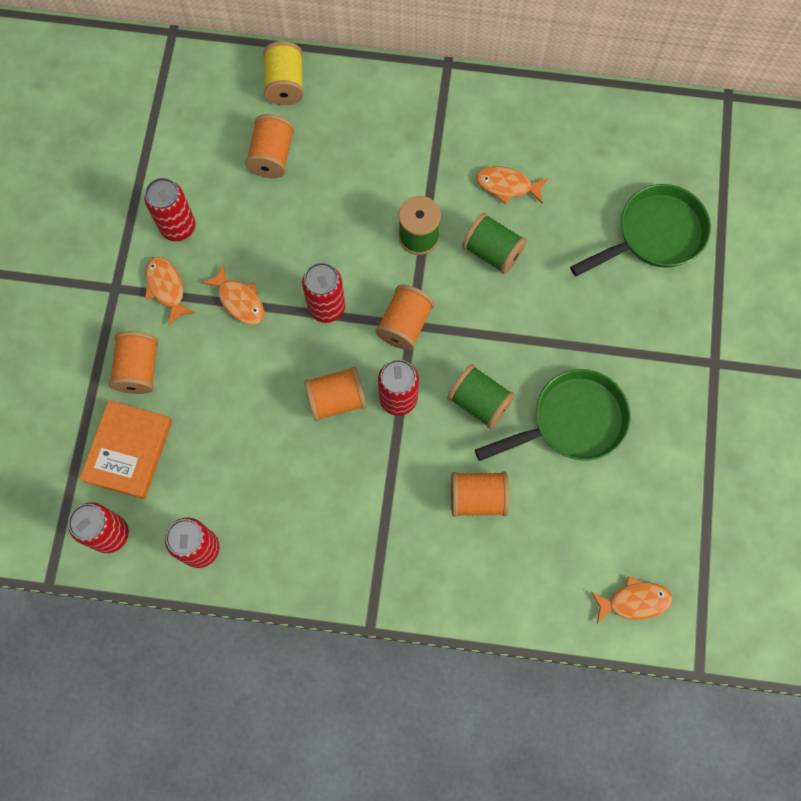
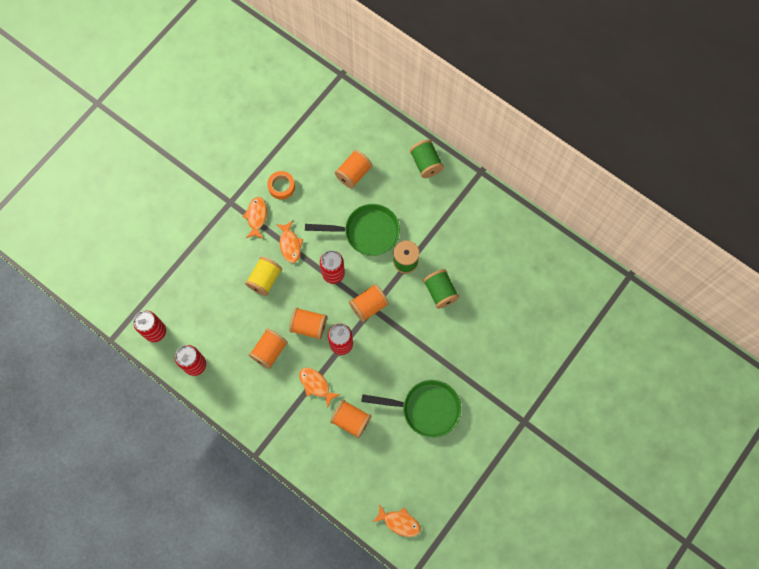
camera: 30 degrees right, 0 degrees up
orange book [79,400,172,499] -> none
orange spool [109,331,158,394] -> orange spool moved to [249,329,288,369]
red can [144,178,195,241] -> orange tape [267,171,295,199]
yellow spool [263,41,304,105] -> yellow spool moved to [245,256,282,296]
green spool [447,364,515,429] -> green spool moved to [410,140,444,178]
orange fish [476,166,548,204] -> orange fish moved to [299,368,341,407]
green pan [570,184,711,276] -> green pan moved to [305,204,400,256]

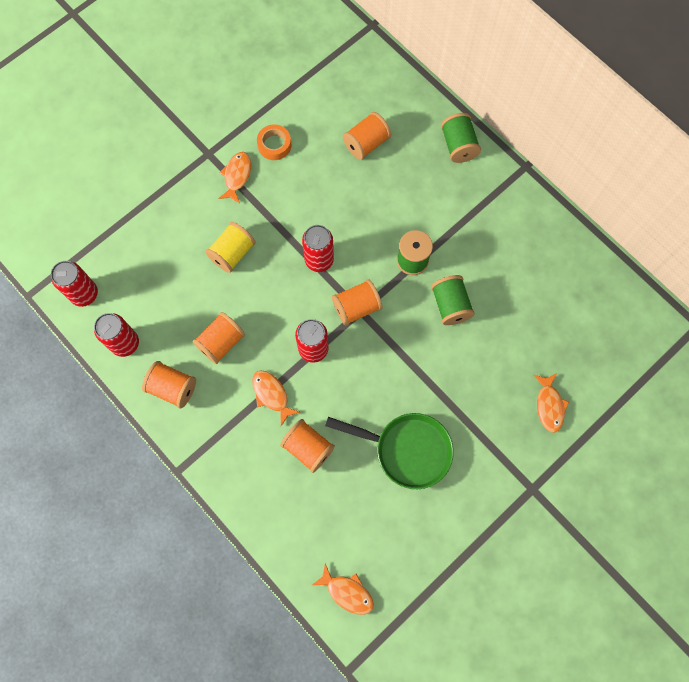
camera: 10 degrees right, 0 degrees up
orange fish [276,221,303,263] -> orange fish moved to [534,373,569,433]
orange spool [289,307,327,340] -> orange spool moved to [142,361,196,408]
green pan [305,204,400,256] -> none

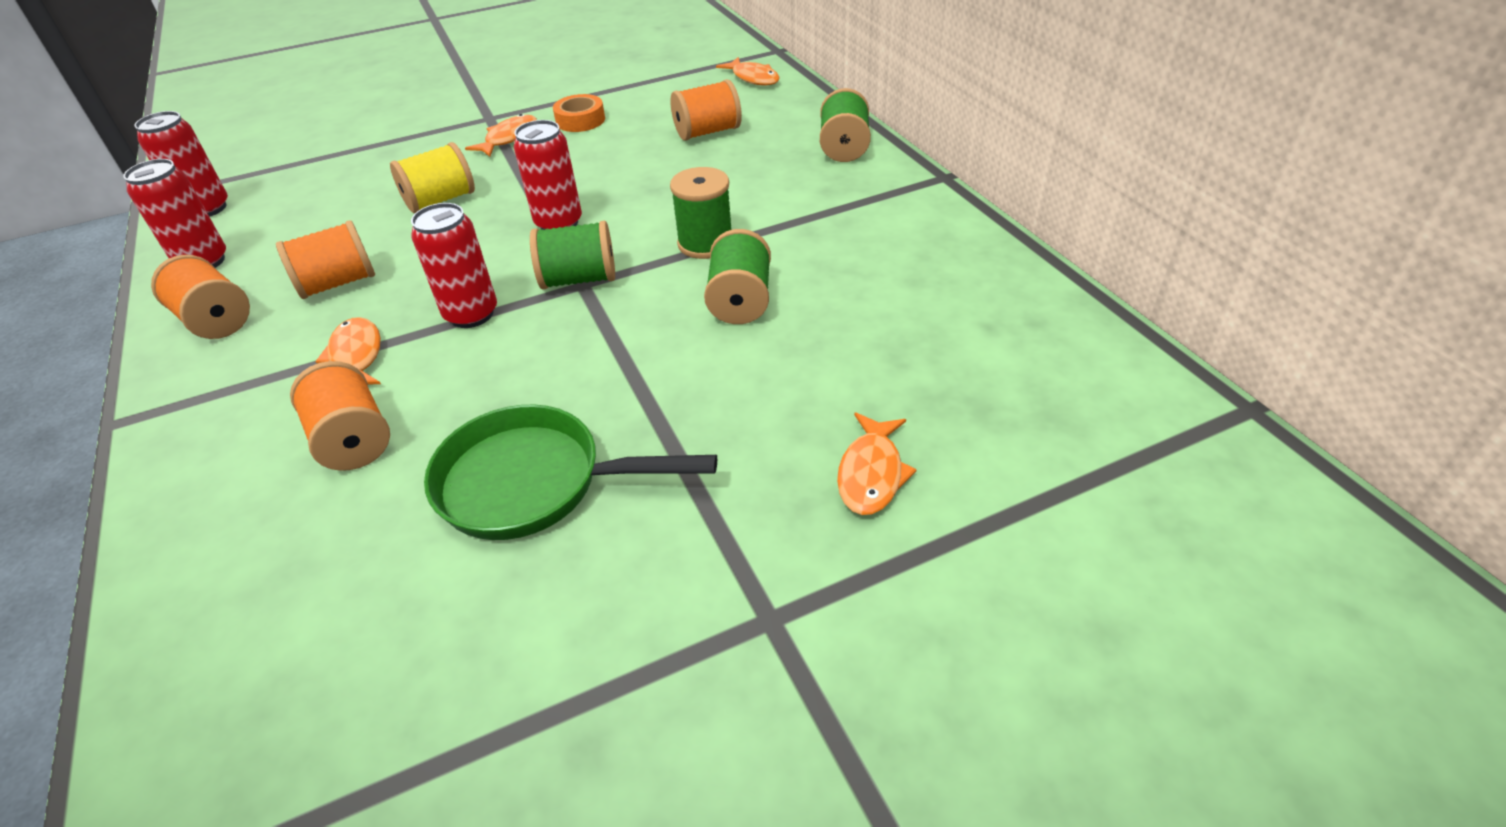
camera: 20 degrees right, 30 degrees down
orange fish [312,564,374,615] -> orange fish moved to [716,57,780,86]
green pan [325,413,454,489] -> green pan turned 150 degrees clockwise [424,404,717,540]
orange spool [332,279,383,326] -> green spool [530,221,615,289]

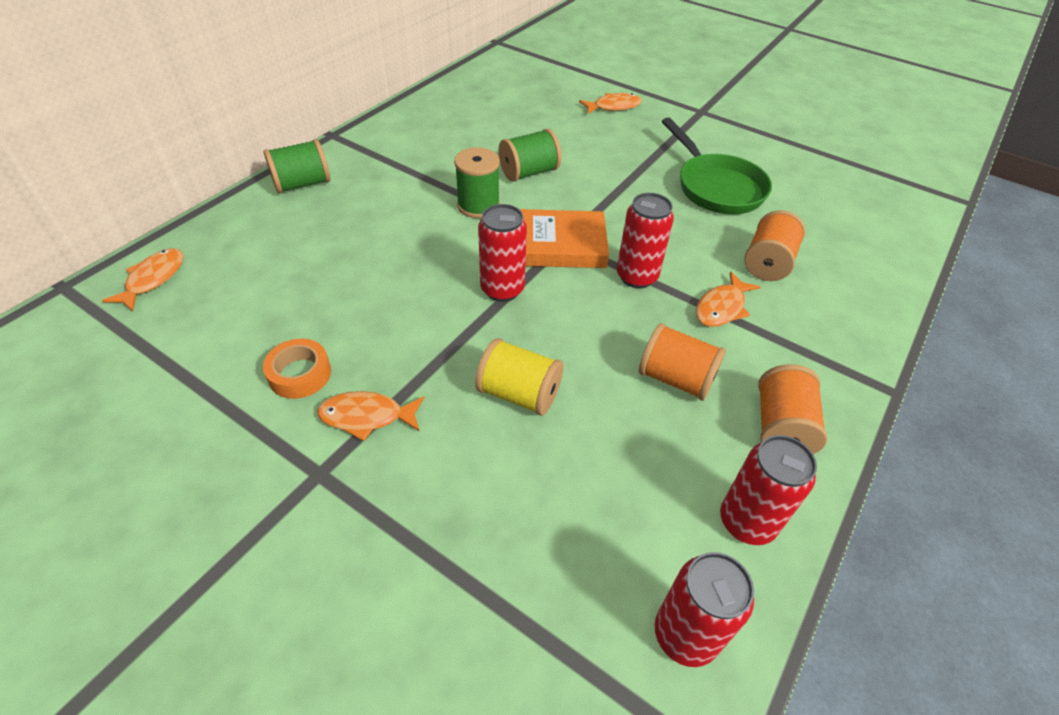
camera: 125 degrees left, 5 degrees up
green spool [530,221,615,289] -> orange book [520,209,609,268]
orange spool [670,79,742,141] -> none

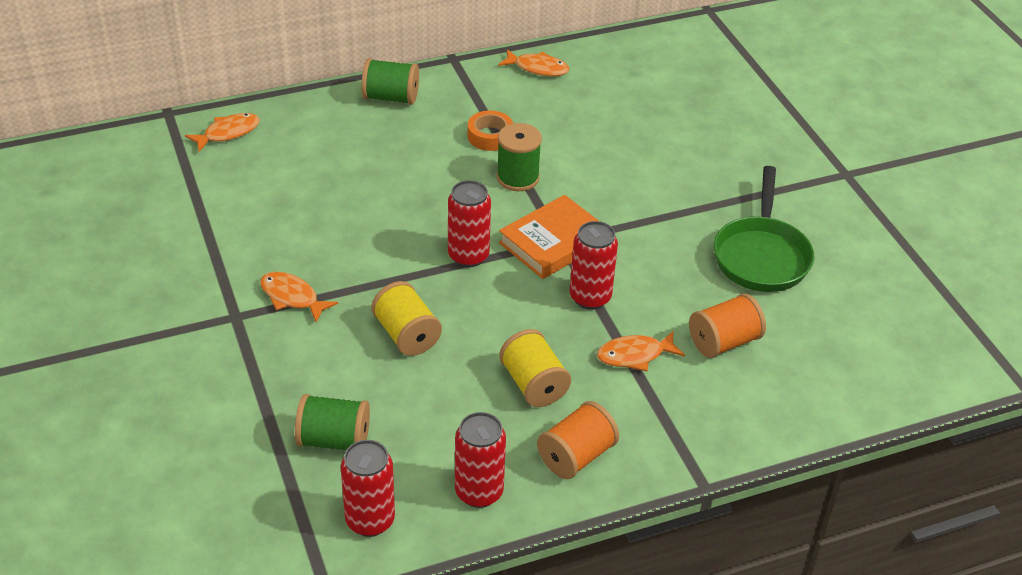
camera: 35 degrees right, 5 degrees down
orange tape [263,339,331,399] -> orange tape moved to [468,111,513,151]
green spool [499,129,561,182] -> green spool moved to [295,394,370,450]
orange book [520,209,609,268] -> orange book turned 75 degrees counterclockwise [499,195,599,279]
orange fish [579,93,642,114] -> orange fish moved to [498,49,569,76]
orange spool [639,323,726,401] -> yellow spool [499,329,571,407]

